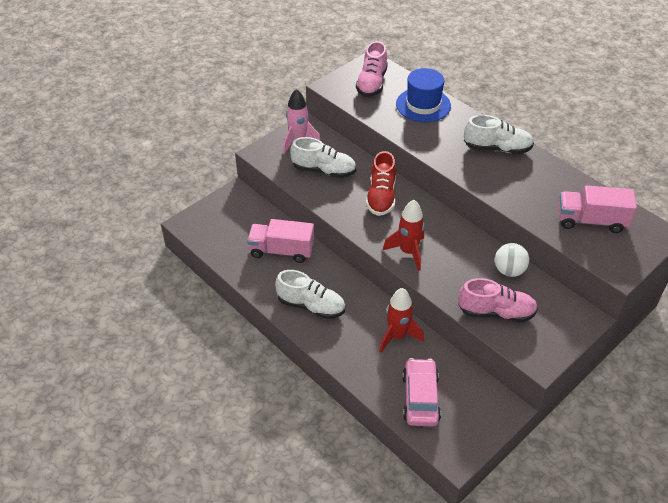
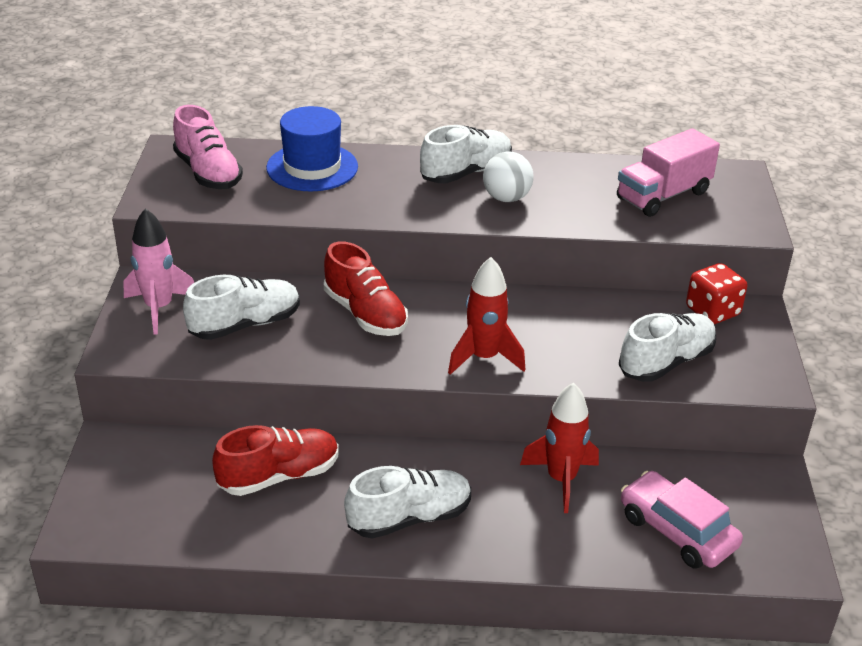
camera: 45 degrees left, 10 degrees down
pink truck [247,219,314,263] -> red shoe [212,425,339,496]
pink shoe [458,278,538,322] -> white shoe [619,313,716,382]
white ball [495,243,529,277] -> white ball moved to [483,151,534,202]
none -> red dice [686,263,747,324]

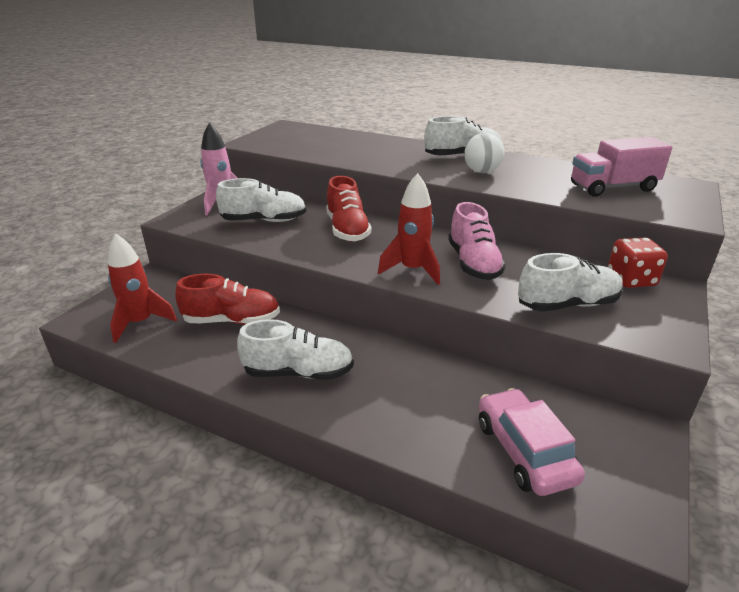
camera: 25 degrees right, 5 degrees down
pink shoe [173,105,243,189] -> pink shoe moved to [448,202,506,280]
blue hat [266,106,358,191] -> none
red rocket [520,383,599,513] -> red rocket moved to [108,234,177,343]

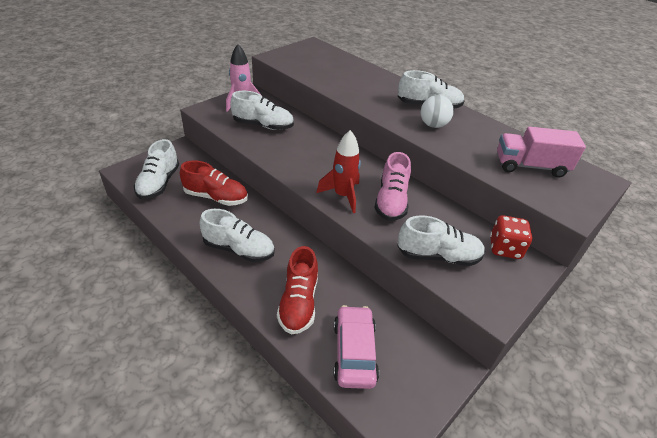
camera: 15 degrees right, 10 degrees up
red rocket [108,234,177,343] -> white shoe [134,139,179,199]
red shoe [326,176,372,242] -> red shoe moved to [277,246,318,335]

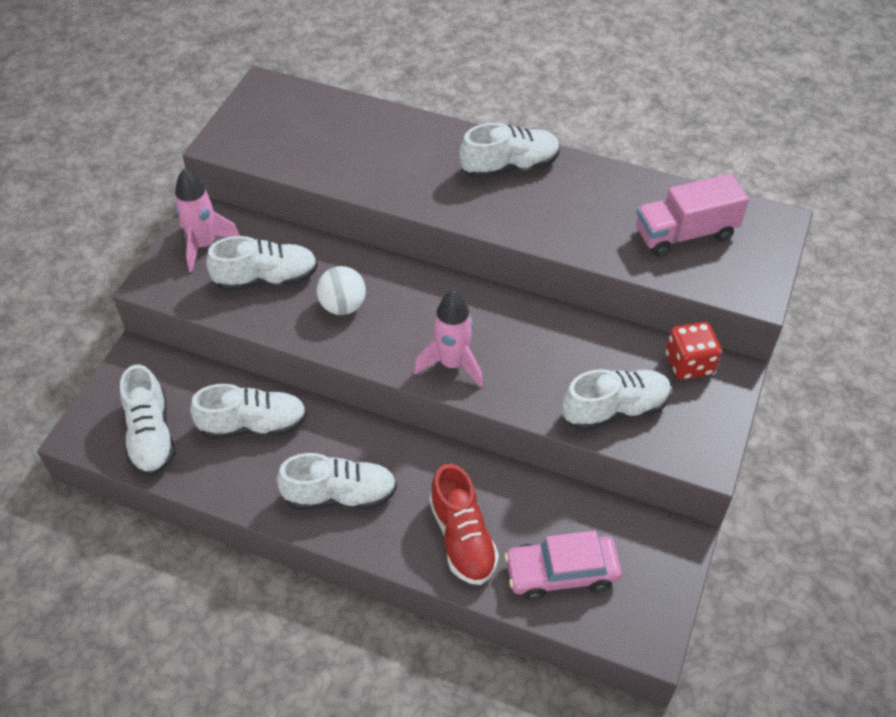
camera: 20 degrees left, 10 degrees up
red shoe [180,160,248,206] -> white shoe [190,384,307,439]
red rocket [316,130,361,213] -> pink rocket [414,291,483,388]
pink car [333,305,379,389] -> pink car turned 75 degrees counterclockwise [504,531,622,601]
pink shoe [374,152,411,221] -> none
white ball [421,95,454,128] -> white ball moved to [317,266,366,315]

